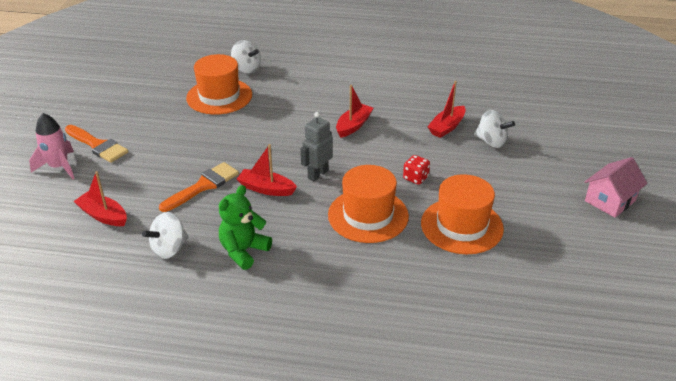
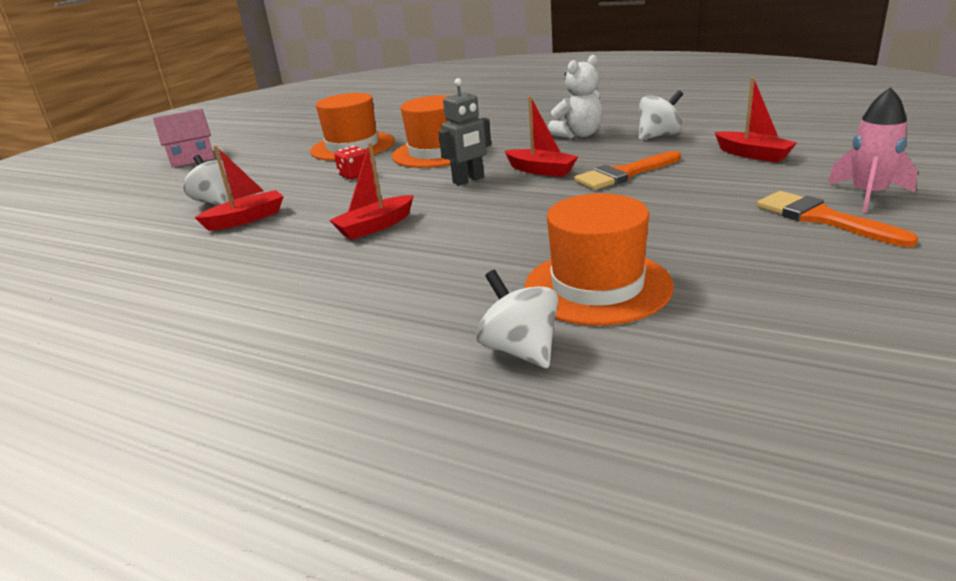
camera: 160 degrees left, 10 degrees down
green teddy bear [219,185,272,270] -> white teddy bear [548,55,603,139]

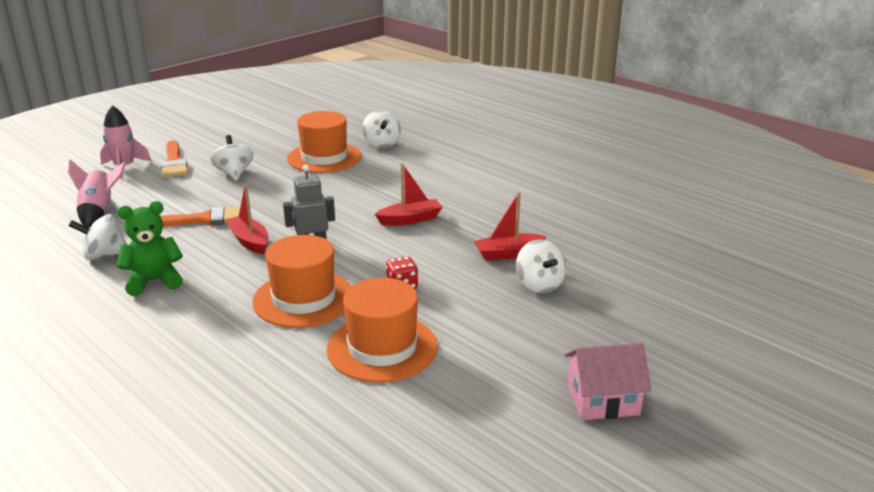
camera: 165 degrees left, 0 degrees up
white teddy bear [548,55,603,139] -> green teddy bear [117,201,183,296]
red boat [715,77,797,162] -> pink rocket [68,159,126,228]
none -> white spinning top [211,135,253,181]

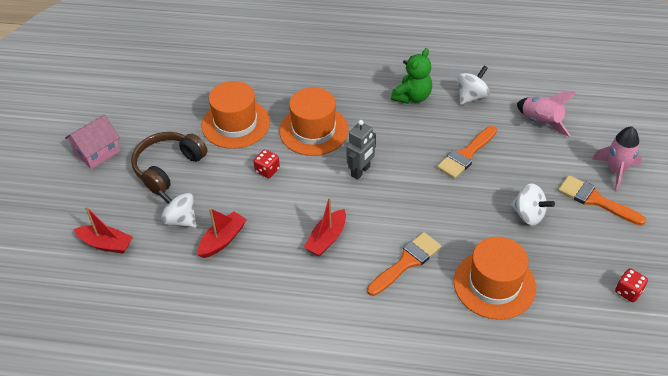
camera: 145 degrees right, 20 degrees up
red boat [226,184,268,255] -> red boat moved to [74,206,133,254]
white spinning top [362,110,401,148] -> none
none -> brown headphones [131,132,207,195]
none -> orange brush [367,232,441,296]
none -> red dice [615,268,648,302]

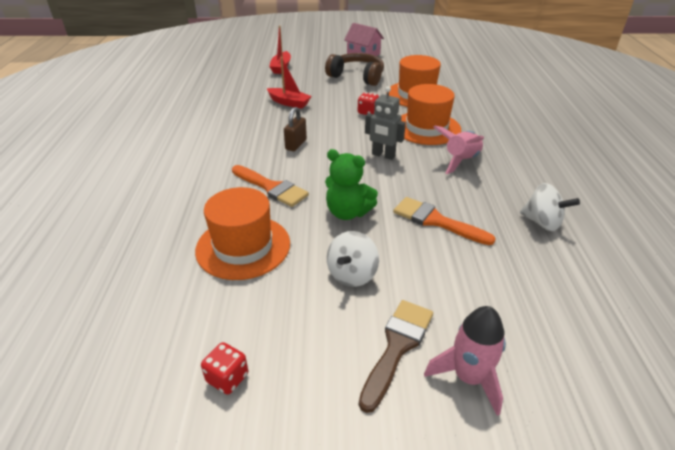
camera: 80 degrees right, 10 degrees down
white spinning top [158,190,197,228] -> none
red boat [304,197,346,256] -> brown padlock [284,107,307,151]
green teddy bear [391,48,432,104] -> green teddy bear moved to [325,149,378,220]
pink rocket [517,91,576,137] -> pink rocket moved to [433,125,484,174]
orange brush [558,175,646,226] -> brown brush [359,300,433,413]

